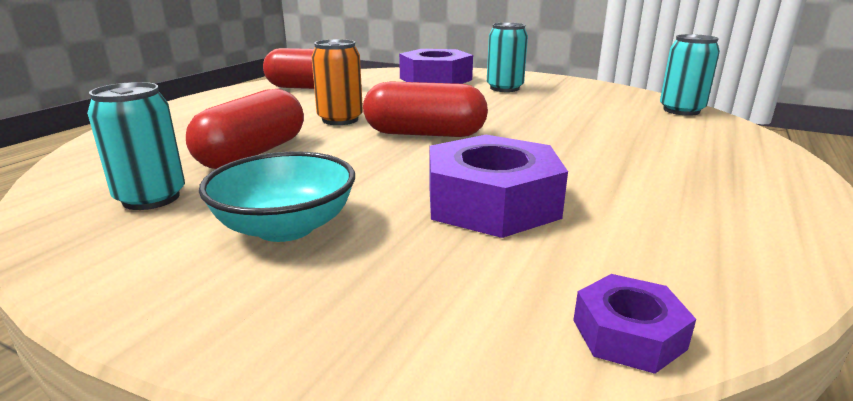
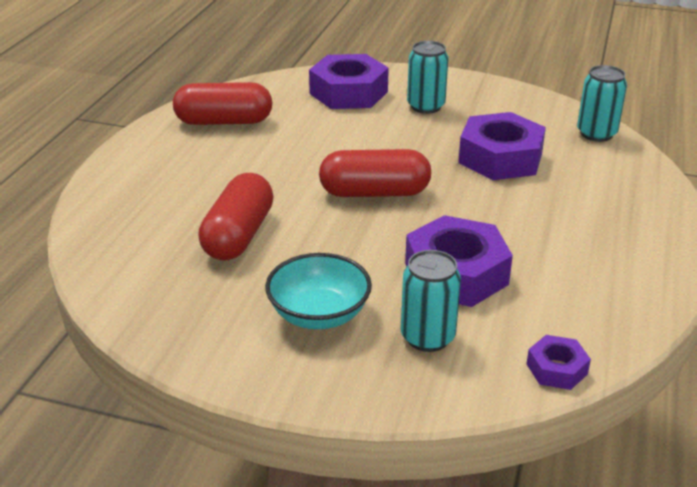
camera: 10 degrees left, 10 degrees up
turquoise can [87,82,185,210] -> turquoise can moved to [401,250,461,352]
orange can [311,39,363,125] -> none
none -> purple nut [458,112,546,180]

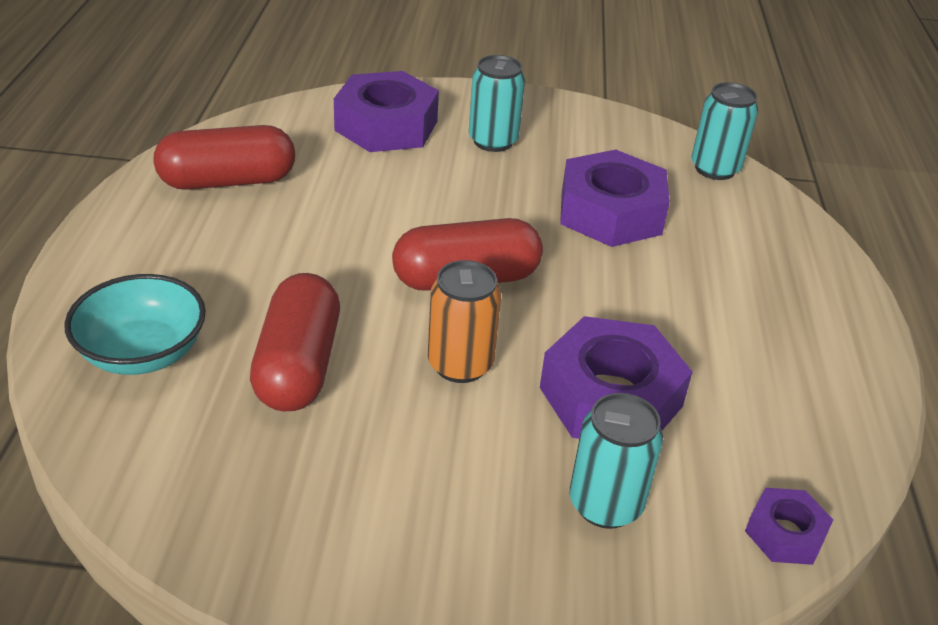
camera: 15 degrees left, 5 degrees up
turquoise bowl [265,253,372,329] -> turquoise bowl moved to [64,274,206,375]
none -> orange can [428,260,501,383]

